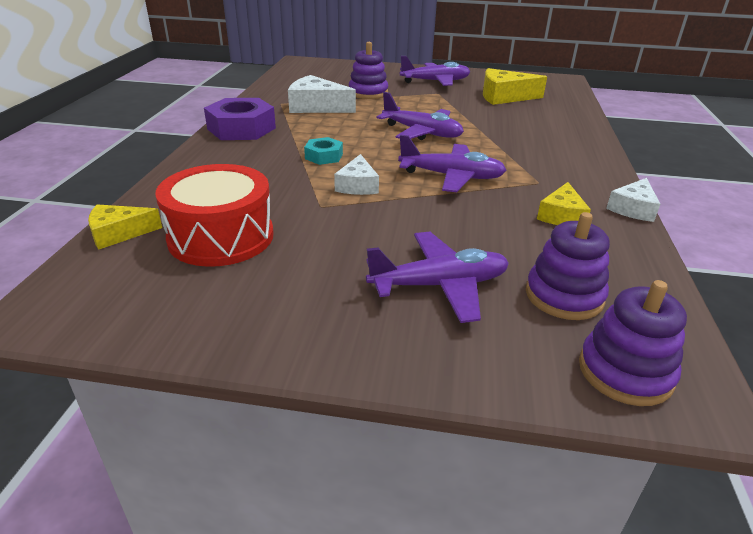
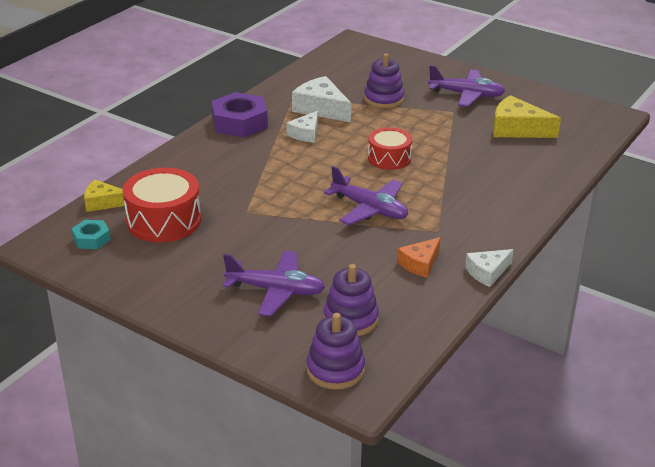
camera: 25 degrees right, 0 degrees up
turquoise nut [304,137,343,165] -> turquoise nut moved to [72,220,111,249]
white cheese [334,154,379,195] -> white cheese moved to [286,111,318,143]
purple plane [376,92,464,140] -> red drum [368,127,412,170]
yellow cheese [537,182,591,225] -> orange cheese [397,237,441,278]

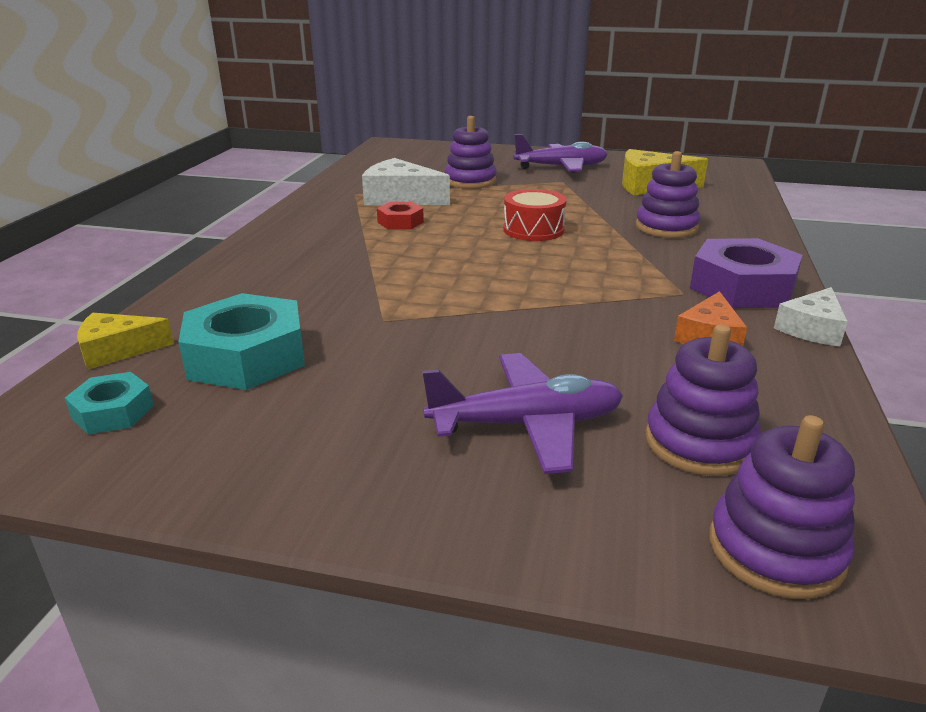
camera: 20 degrees left, 5 degrees down
red drum [122,168,201,243] -> turquoise nut [178,293,305,390]
purple nut [211,92,268,138] -> purple nut moved to [690,238,803,308]
white cheese [286,111,318,143] -> red nut [377,202,424,230]
purple plane [324,166,408,225] -> none
none -> purple stacking toy [636,151,700,238]

